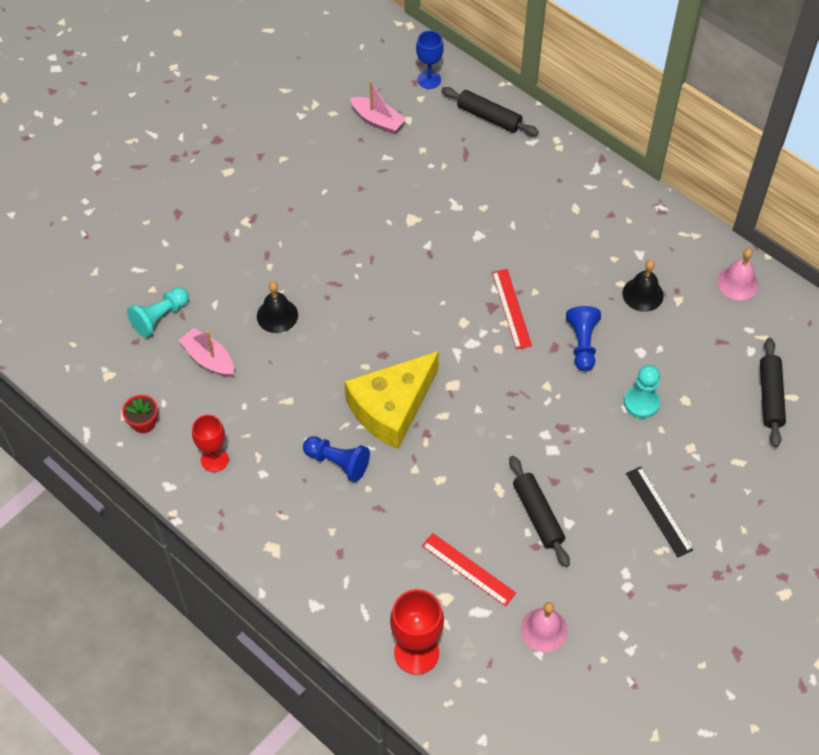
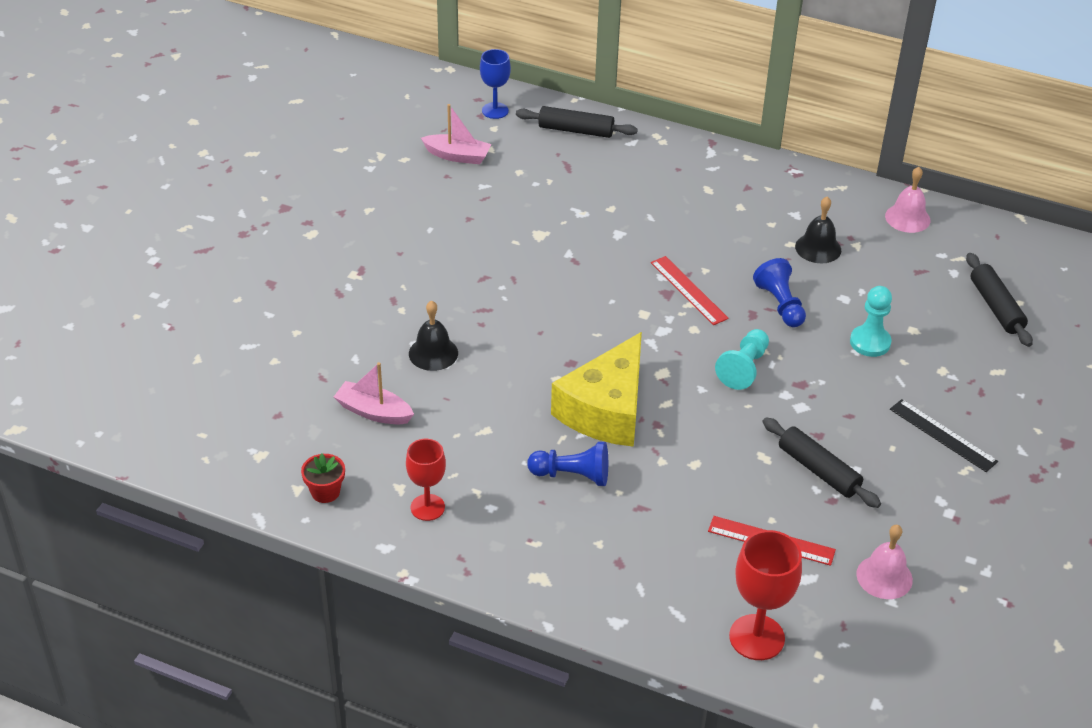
camera: 20 degrees left, 15 degrees down
turquoise pawn [127,287,189,338] -> turquoise pawn moved to [715,329,769,390]

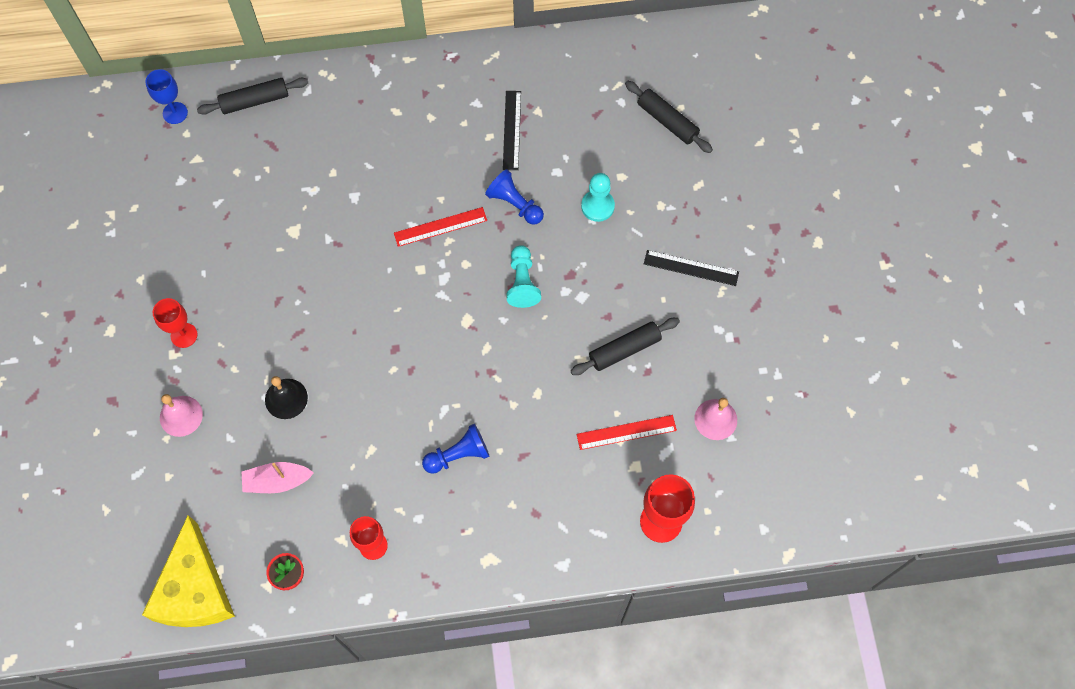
camera: 30 degrees left, 25 degrees up
pink boat [421,104,492,164] -> none
yellow cheese [551,332,642,447] -> yellow cheese moved to [142,515,235,627]
red ruler [651,256,729,325] -> red ruler turned 45 degrees counterclockwise [394,207,487,247]
black rolling pin [762,417,881,508] -> black rolling pin turned 45 degrees counterclockwise [571,318,680,375]
black bell [795,196,841,263] -> black ruler [503,91,521,170]
pink bell [885,167,930,233] -> pink bell moved to [160,394,203,437]
none -> red goblet [153,298,198,348]

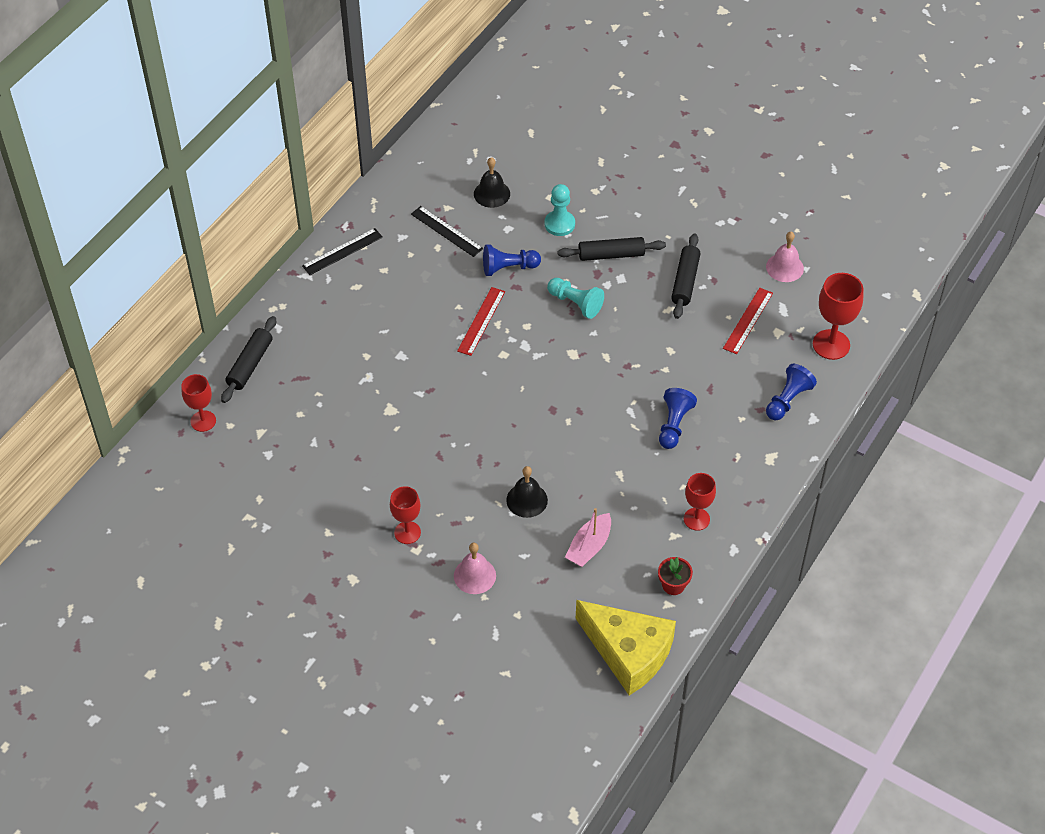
camera: 50 degrees left, 15 degrees down
blue goblet [145,69,188,124] -> red goblet [181,374,216,432]
black rolling pin [625,81,713,153] -> black rolling pin moved to [557,237,666,261]
black ruler [644,250,739,286] -> black ruler moved to [302,228,383,275]
none -> black bell [474,157,510,208]
none -> blue pawn [766,364,817,420]

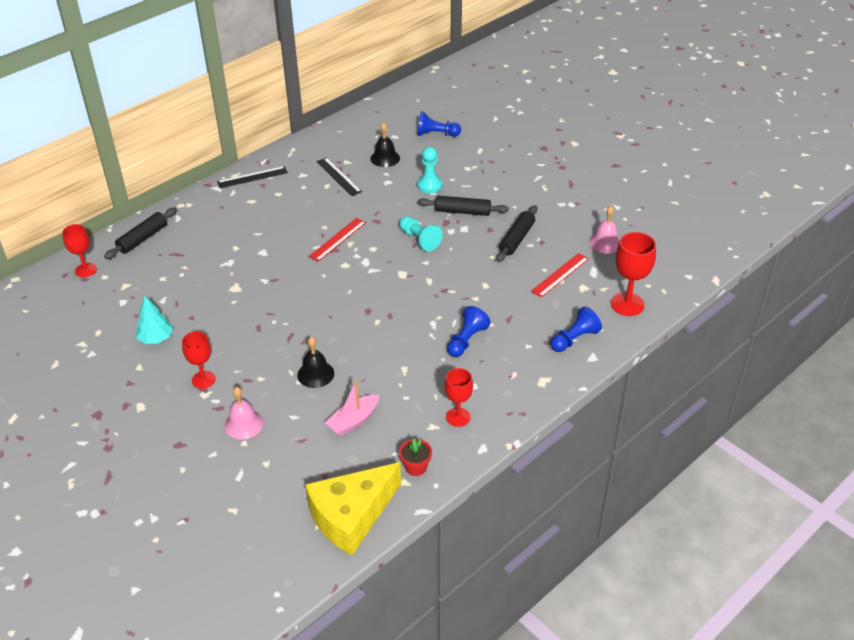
camera: 15 degrees right, 10 degrees down
blue pawn [483,244,541,276] -> blue pawn moved to [417,111,461,137]
yellow cheese [576,600,676,695] -> yellow cheese turned 90 degrees clockwise [305,462,401,555]
none -> turquoise tree [136,296,173,344]

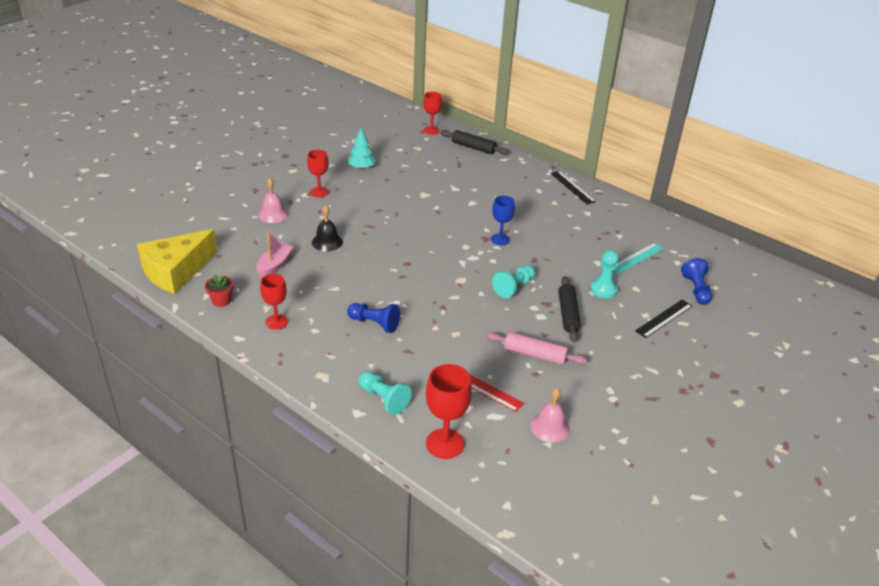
camera: 80 degrees right, 5 degrees down
yellow cheese [305,462,401,555] -> yellow cheese turned 90 degrees counterclockwise [137,229,217,294]
red ruler [309,218,366,262] -> blue goblet [491,196,515,245]
black ruler [316,157,362,196] -> black ruler moved to [635,300,692,338]
pink boat [325,380,379,436] -> pink boat turned 75 degrees clockwise [256,231,293,278]
black bell [370,122,400,167] -> turquoise ruler [613,243,664,274]
black rolling pin [496,205,537,262] -> pink rolling pin [486,332,587,364]
blue pawn [550,306,602,352] -> turquoise pawn [358,371,412,415]

